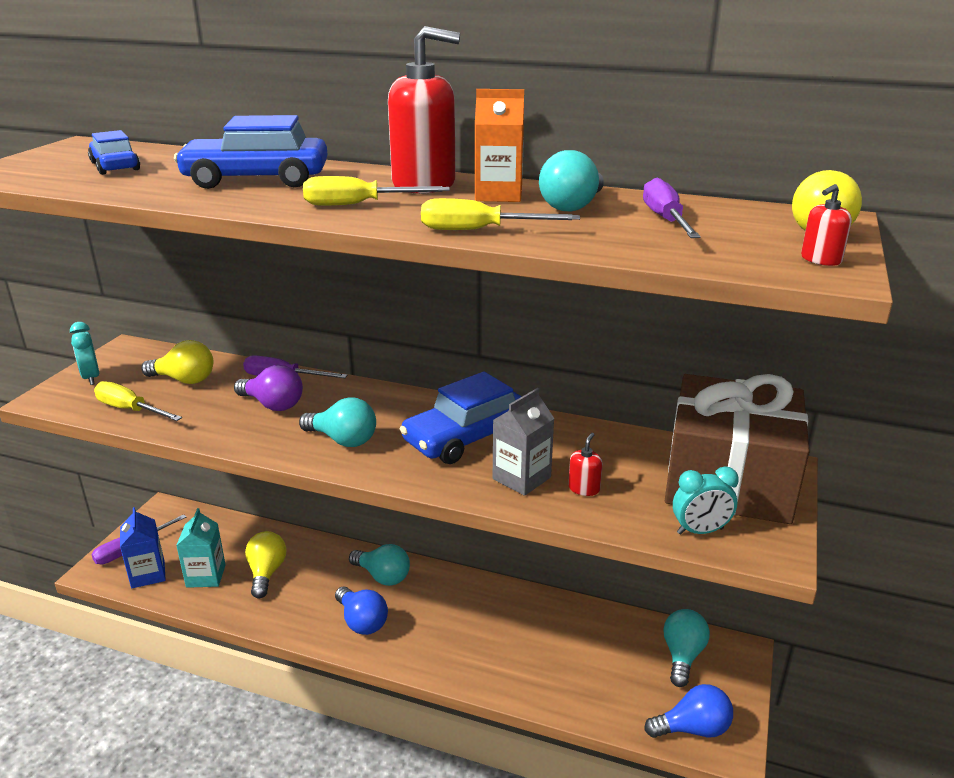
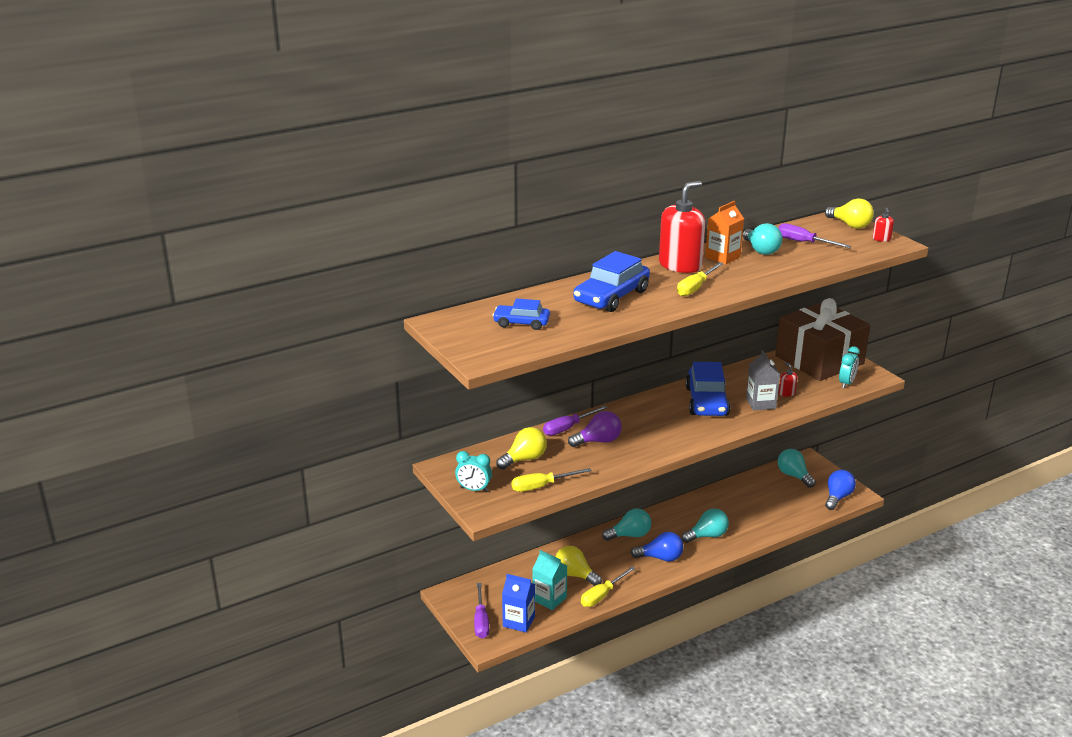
camera: 50 degrees left, 0 degrees up
turquoise light bulb [299,397,376,447] -> turquoise light bulb moved to [681,508,729,543]
yellow screwdriver [421,198,580,230] -> yellow screwdriver moved to [581,566,635,607]

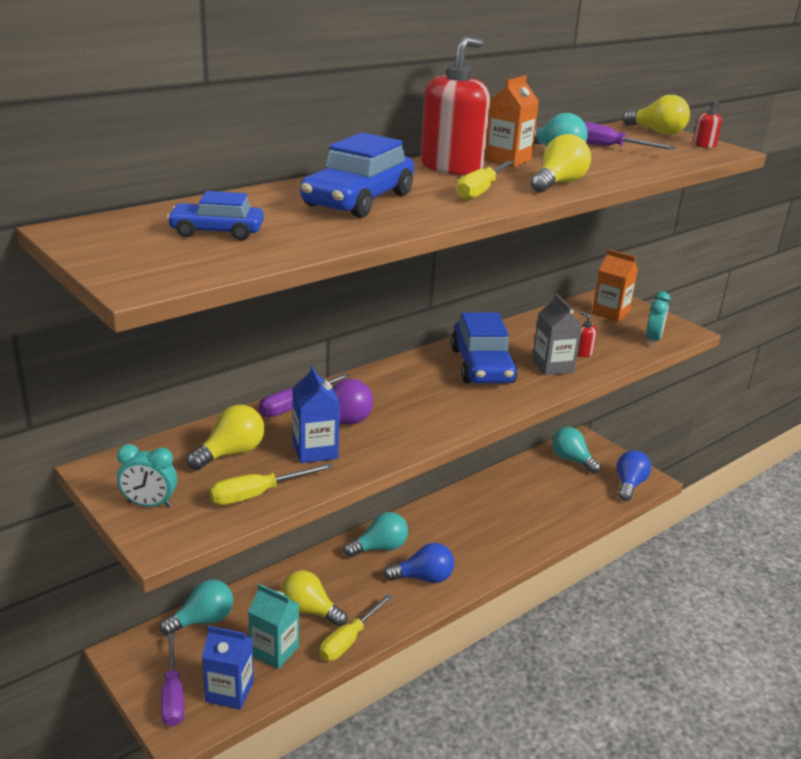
camera: 10 degrees left, 0 degrees up
turquoise light bulb [681,508,729,543] -> turquoise light bulb moved to [159,579,233,636]
brown gift [775,298,870,381] -> orange carton [592,249,638,322]
none -> blue carton [292,365,340,463]
none -> yellow light bulb [531,134,591,192]

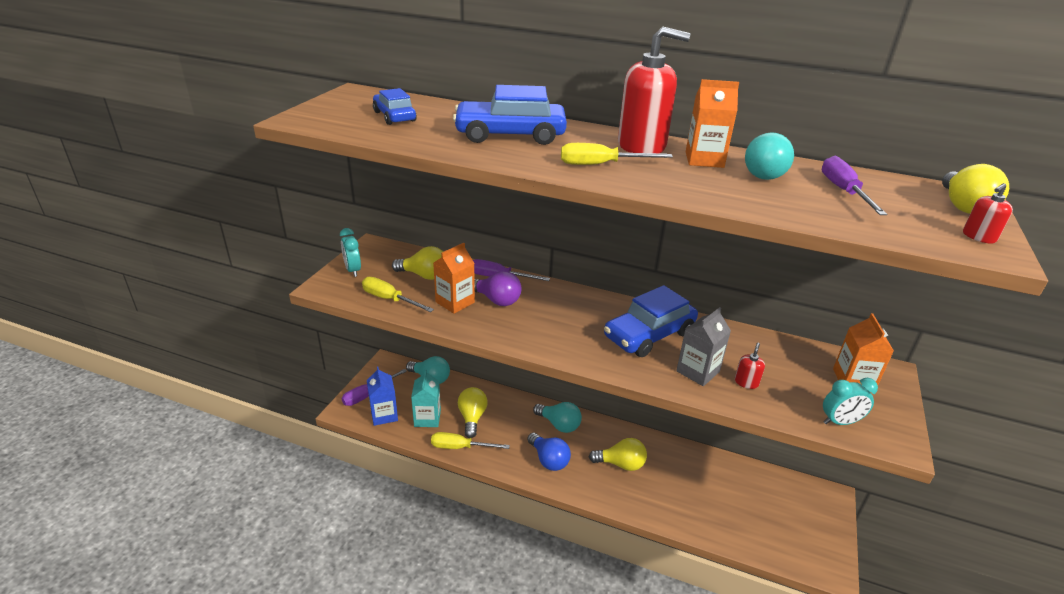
camera: 60 degrees right, 5 degrees up
blue carton [292,365,340,463] -> orange carton [433,243,475,314]
yellow light bulb [531,134,591,192] -> yellow light bulb moved to [589,438,647,471]
turquoise light bulb [552,427,601,474] -> none
blue light bulb [617,450,651,501] -> none

